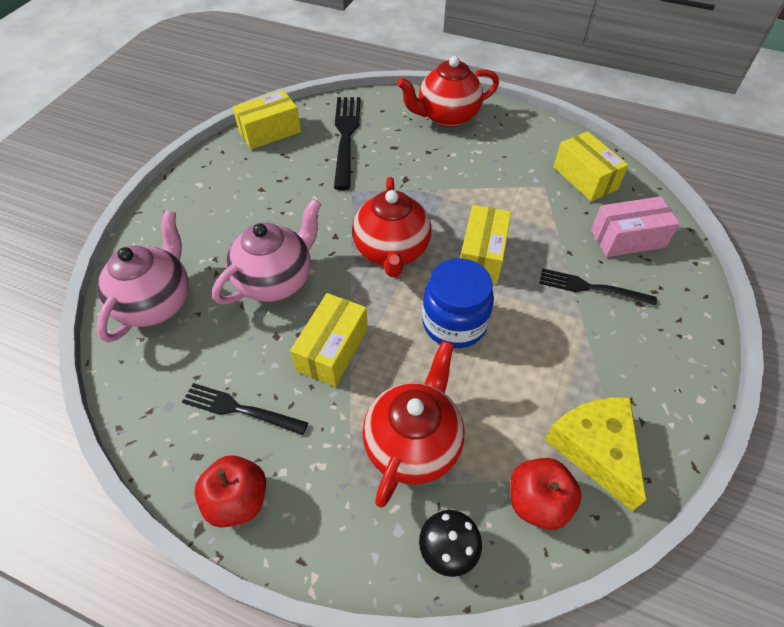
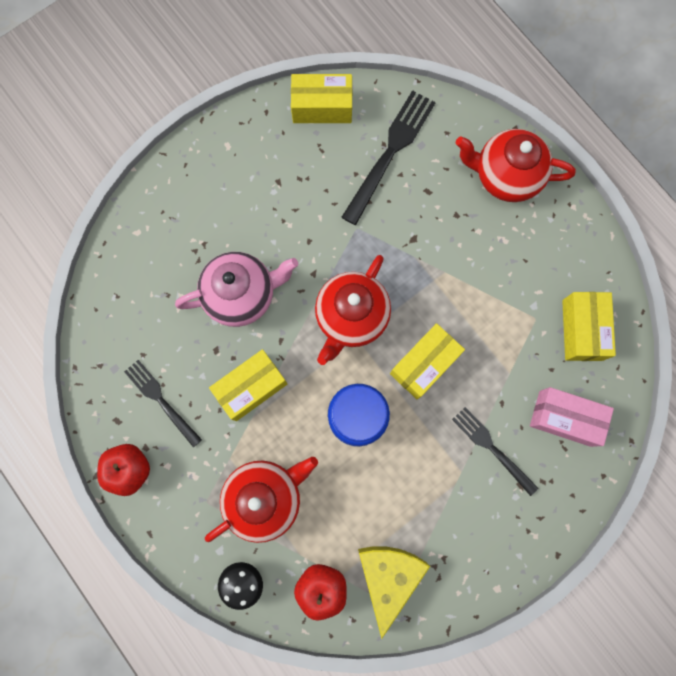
camera: 30 degrees right, 25 degrees up
pink teapot [97,210,189,343] -> none

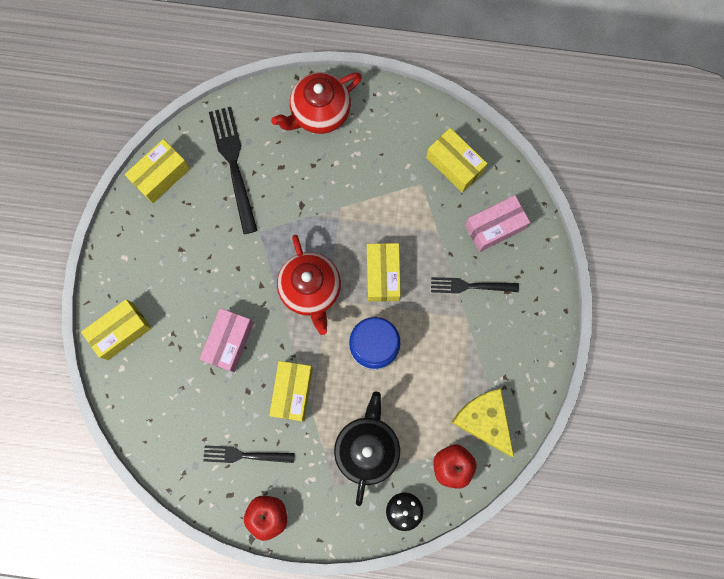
camera: 45 degrees left, 0 degrees up
pink teapot [175,252,298,327] -> pink box [200,308,254,373]
red teapot [205,457,318,543] -> black teapot [334,391,400,506]
none -> yellow box [81,299,152,360]

